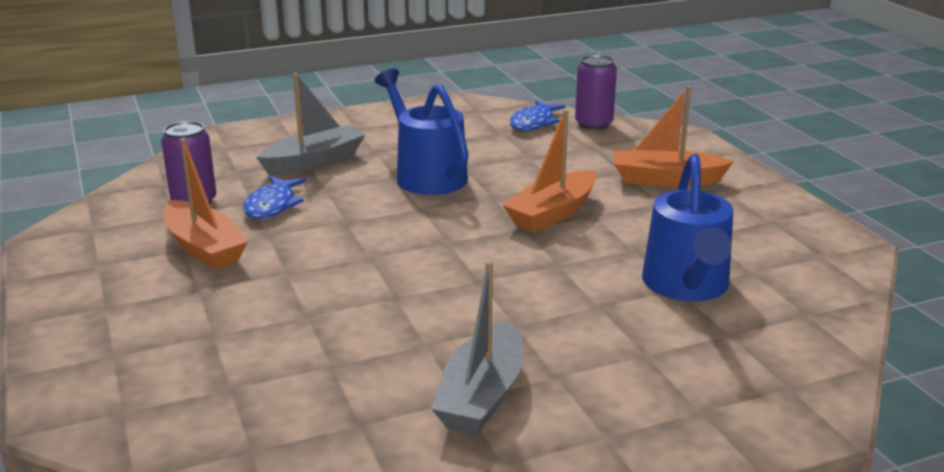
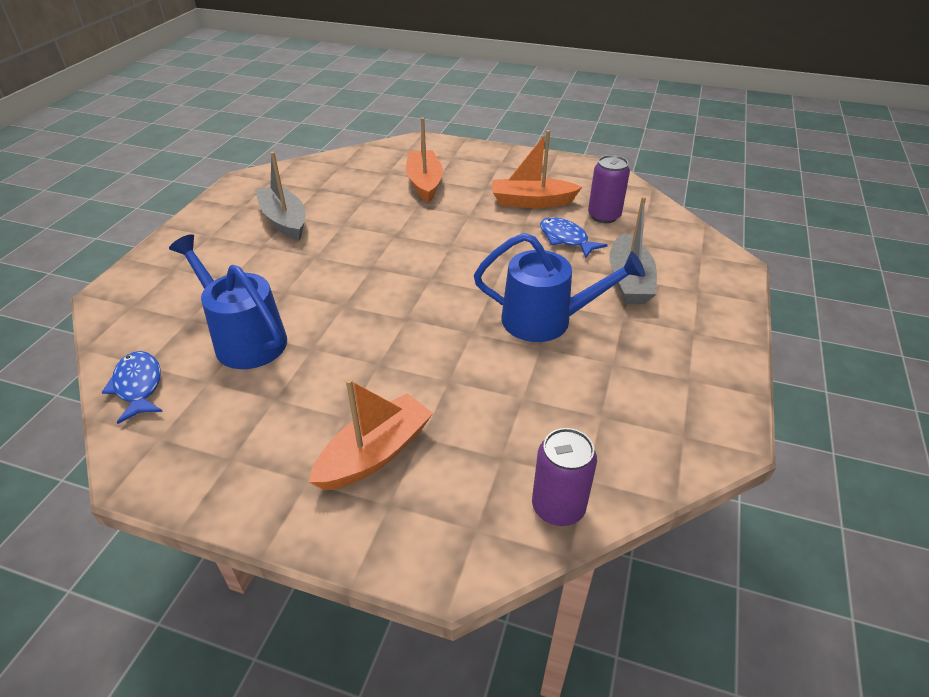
camera: 130 degrees right, 15 degrees up
orange boat [503,109,597,232] -> orange boat moved to [406,117,443,203]
blue fish [509,101,565,131] -> blue fish moved to [101,351,163,424]

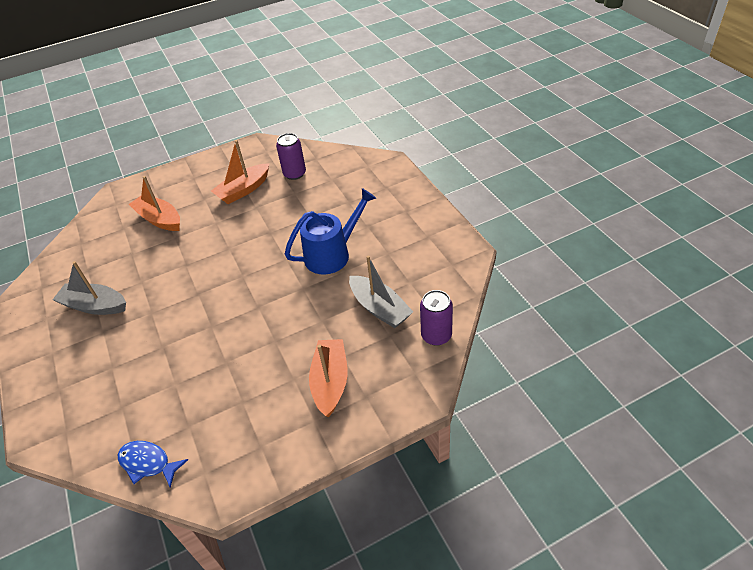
camera: 40 degrees left, 5 degrees up
blue watering can [169,234,287,369] -> none
blue fish [540,217,607,258] -> none
grey boat [609,196,657,304] -> grey boat moved to [349,255,413,328]

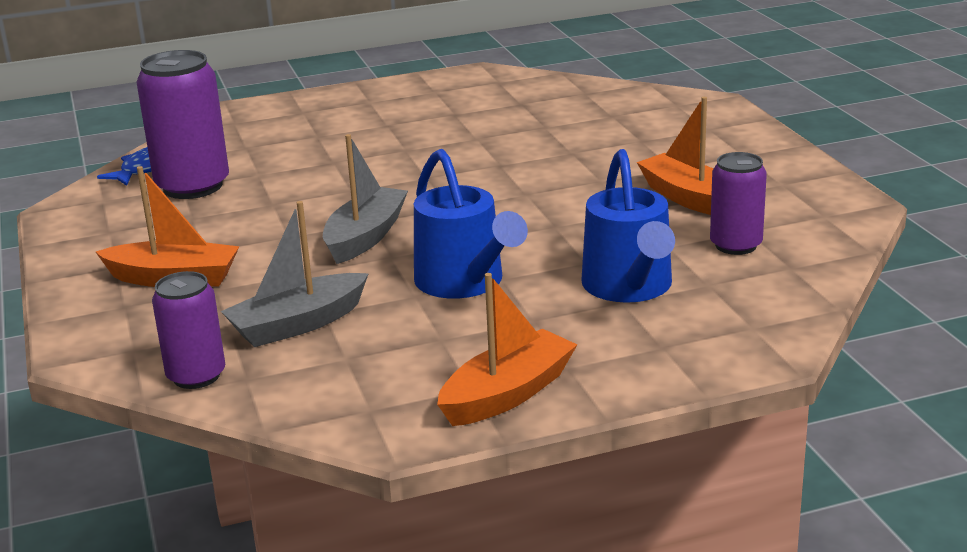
camera: 95 degrees right, 20 degrees down
grey boat [52,261,126,315] -> grey boat moved to [323,134,408,264]
orange boat [129,176,180,231] -> orange boat moved to [437,273,577,426]
none -> purple can [136,50,229,199]
none -> blue watering can [581,149,675,303]

